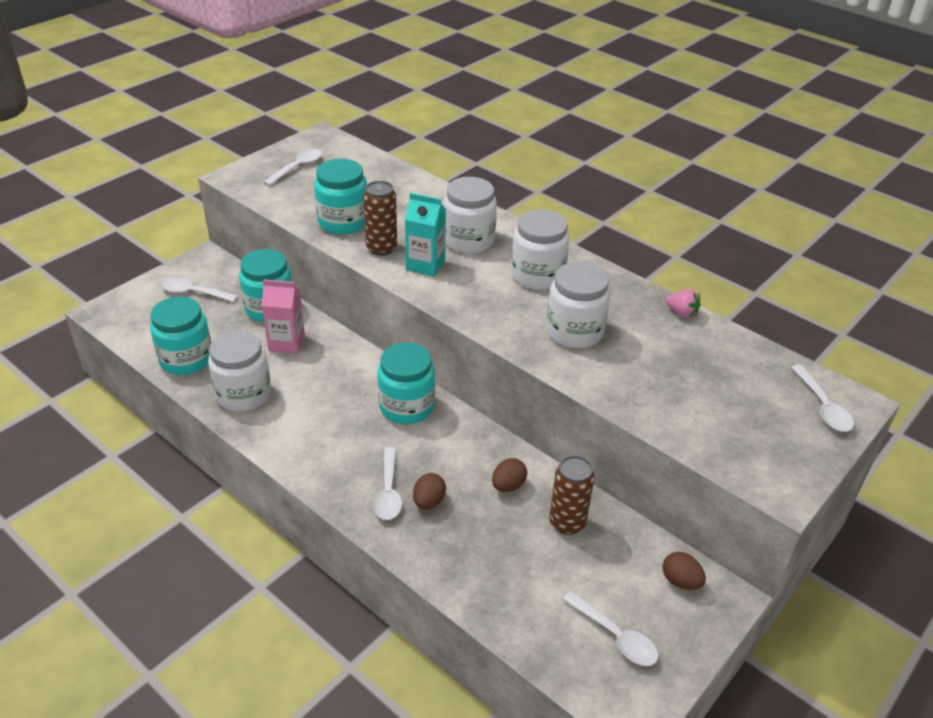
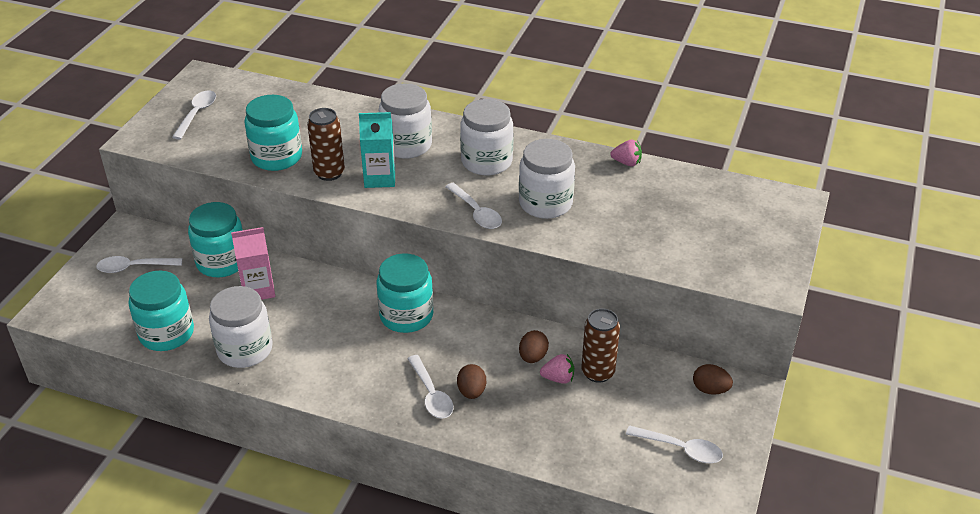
camera: 20 degrees left, 0 degrees up
white spoon [791,364,854,432] -> white spoon moved to [445,183,502,229]
none -> pink strawberry [540,354,574,384]

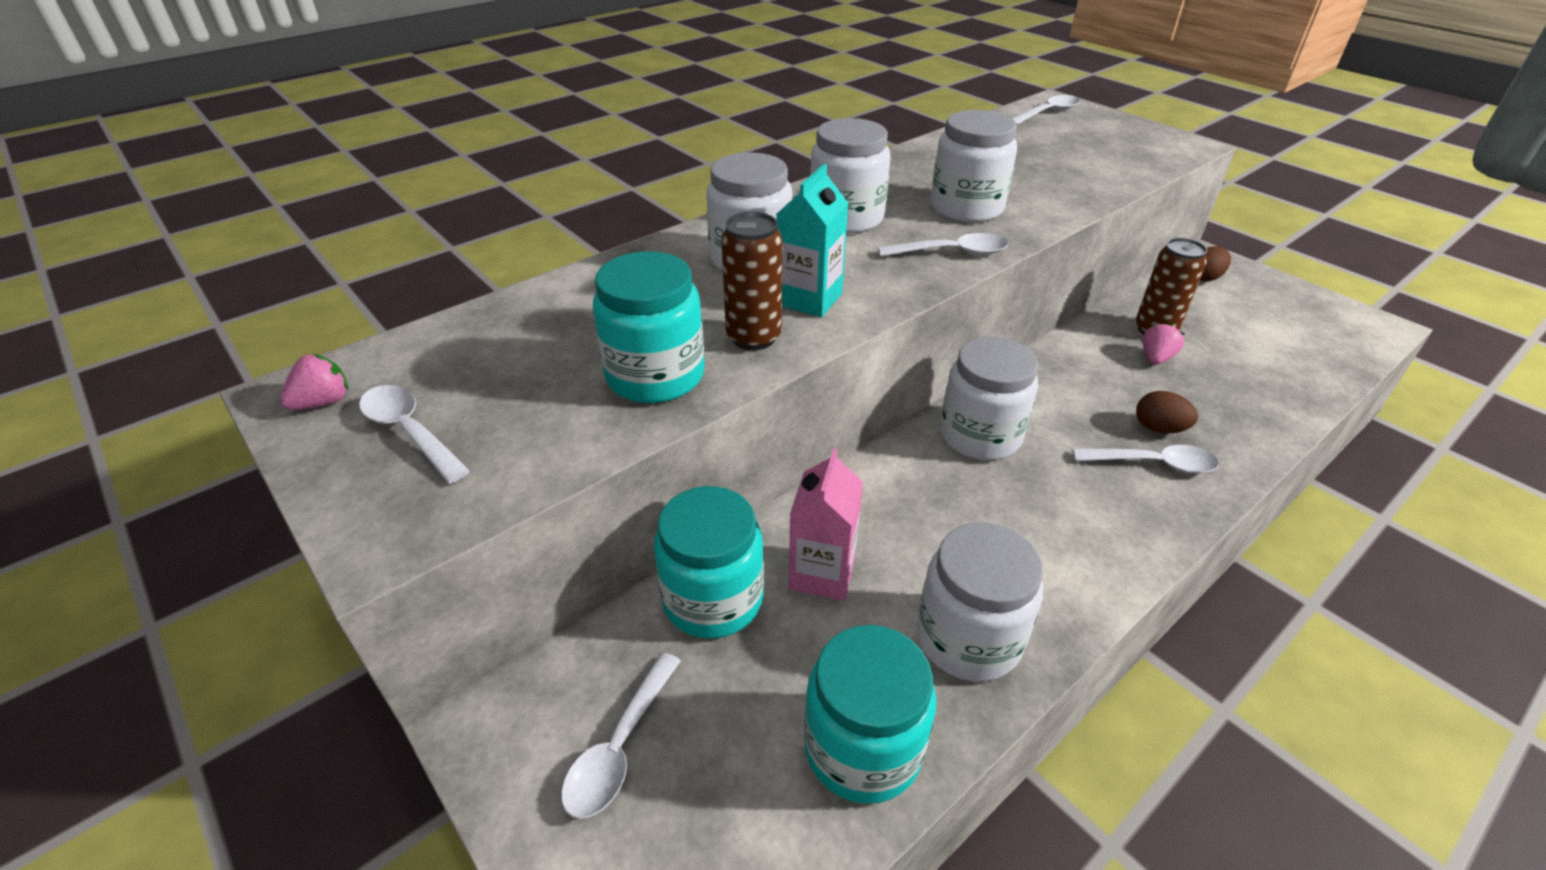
camera: 60 degrees left, 0 degrees up
turquoise jar [377,254,433,333] -> white jar [940,337,1038,460]
brown egg [519,330,549,363] -> none
pink strawberry [610,140,642,166] -> pink strawberry moved to [279,354,348,410]
white spoon [626,425,723,463] -> white spoon moved to [1012,95,1080,125]

